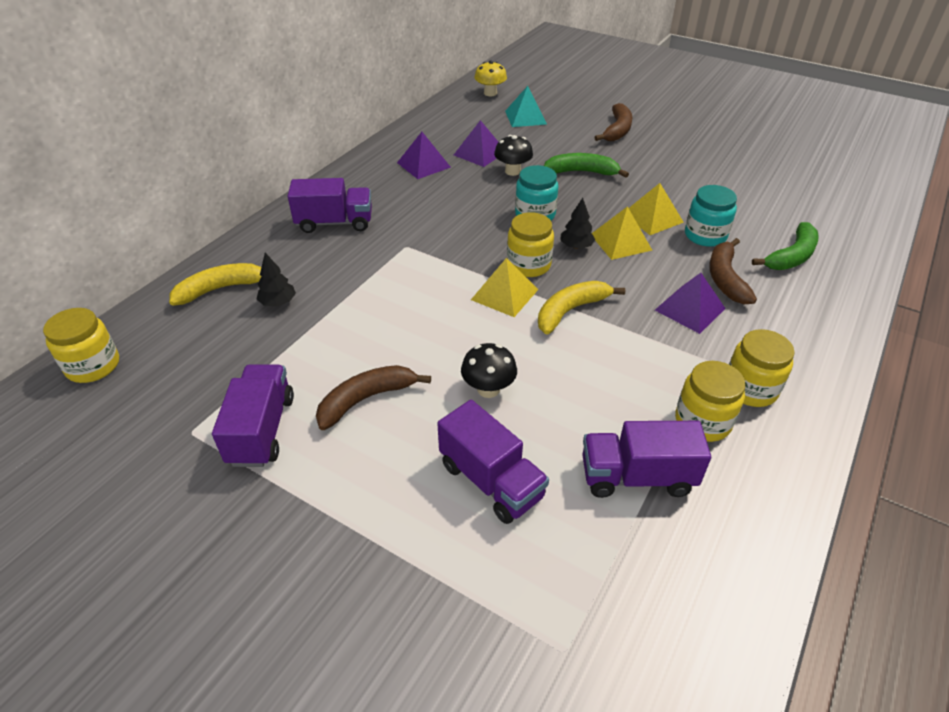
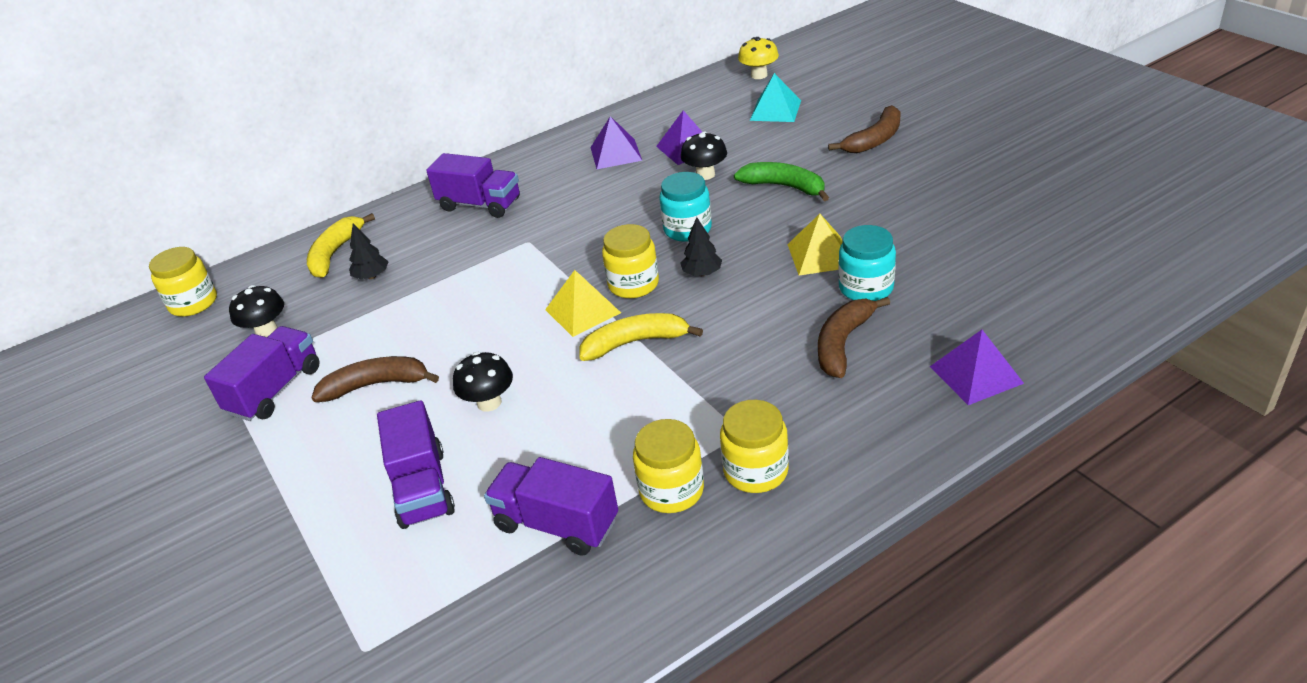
camera: 30 degrees right, 5 degrees down
yellow banana [169,263,262,306] -> yellow banana turned 75 degrees counterclockwise [307,213,375,278]
yellow pyramid [592,206,652,260] -> none
purple pyramid [655,273,726,334] -> purple pyramid moved to [930,330,1024,405]
green banana [752,222,819,270] -> none
none -> black mushroom [229,285,284,337]

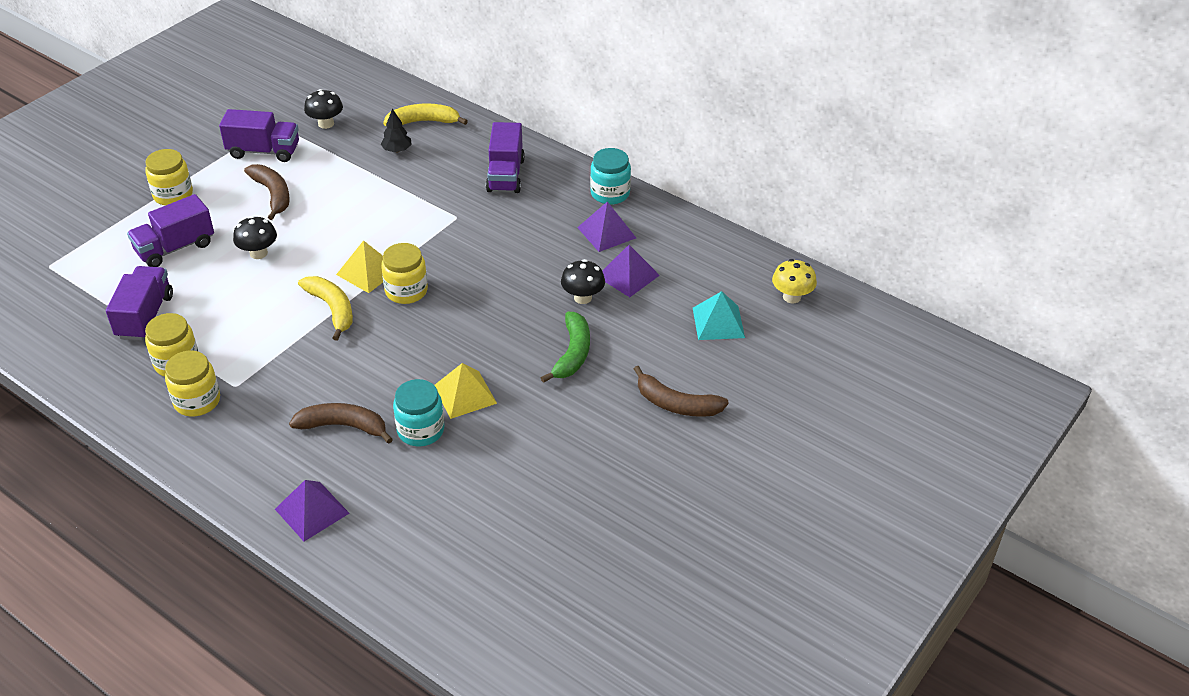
camera: 65 degrees right, 5 degrees up
yellow jar [149,247,217,317] -> yellow jar moved to [145,149,193,206]
turquoise jar [659,172,712,242] -> turquoise jar moved to [590,148,631,205]
black tree [681,217,722,276] -> none

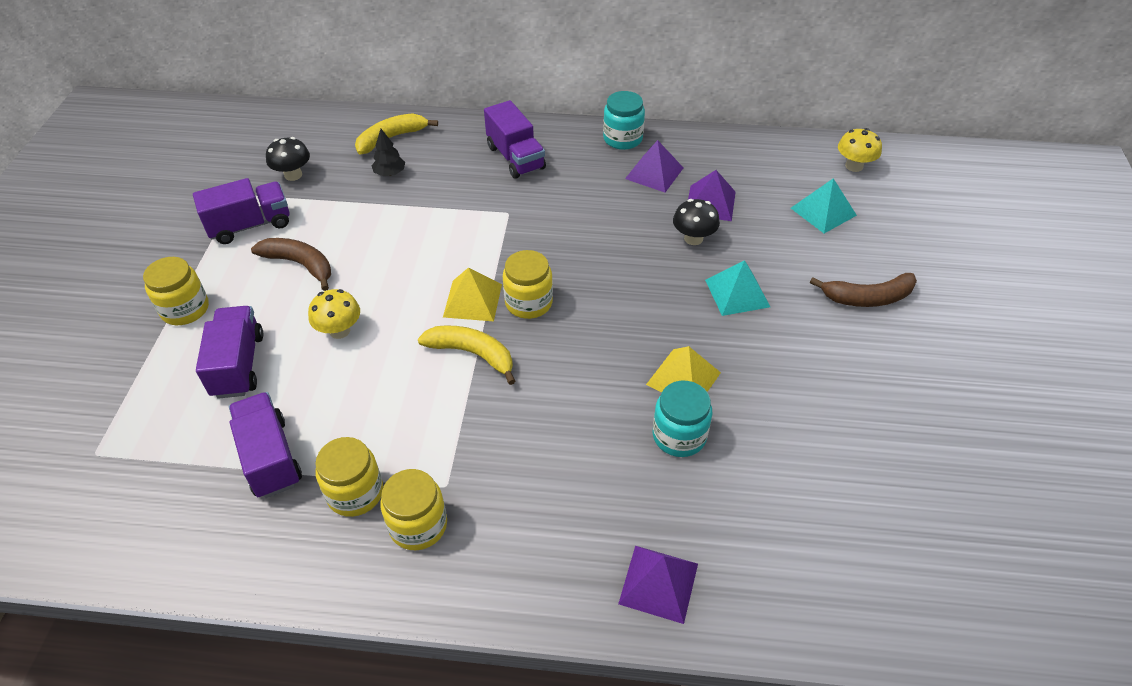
camera: 30 degrees left, 5 degrees up
purple truck [127,194,214,267] -> purple truck turned 150 degrees clockwise [196,306,263,399]
black mushroom [233,216,277,259] -> yellow mushroom [308,289,360,339]
brown banana [289,403,393,444] -> none
green banana [541,312,590,383] -> turquoise pyramid [705,260,770,316]

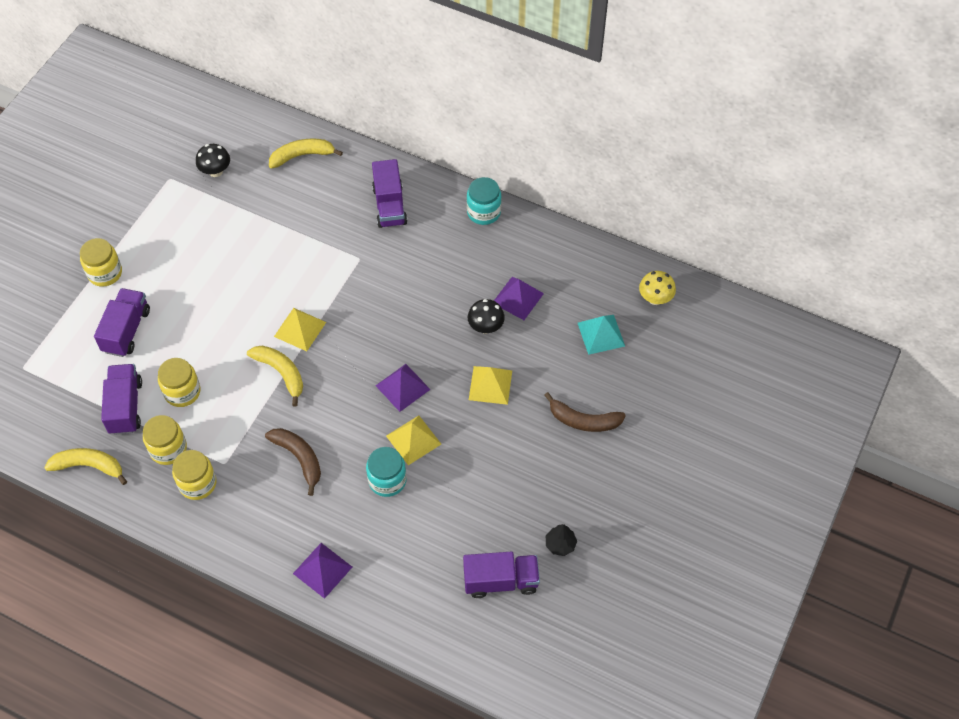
camera: 20 degrees right, 10 degrees up
purple truck [193,178,290,244] -> purple truck moved to [463,552,540,598]
brown banana [251,238,331,291] -> brown banana moved to [265,428,321,496]
yellow mushroom [308,289,360,339] -> none
black tree [372,129,405,176] -> black tree moved to [546,524,577,556]
yellow jar [503,250,553,319] -> yellow jar moved to [158,358,200,407]
purple pyramid [625,140,683,193] -> purple pyramid moved to [375,364,431,412]
turquoise pyramid [705,260,770,316] -> yellow pyramid [469,366,512,405]
none -> yellow banana [44,448,127,485]

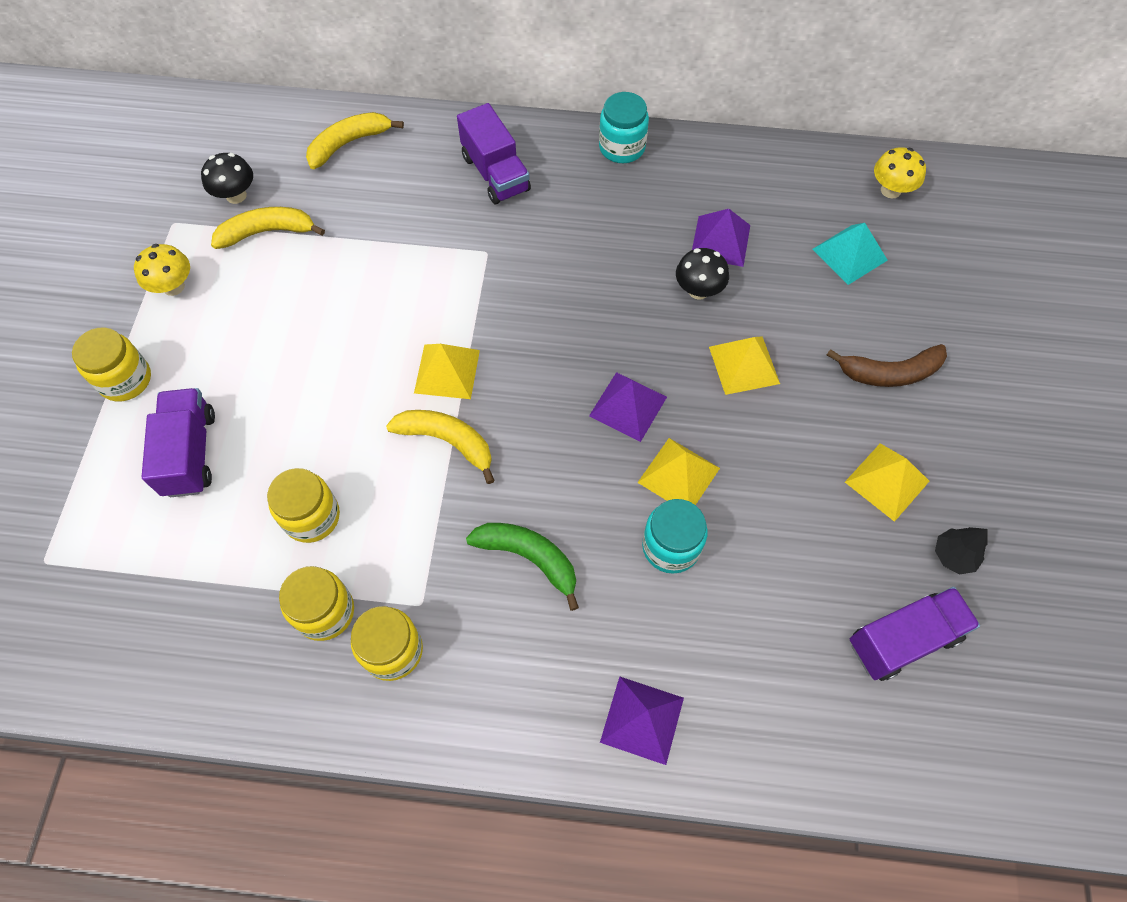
camera: 20 degrees left, 5 degrees up
yellow banana [44,448,127,485] -> yellow banana moved to [211,207,325,249]
purple truck [101,364,142,435] -> none
brown banana [265,428,321,496] -> green banana [466,523,579,611]
none -> yellow mushroom [134,244,190,296]
none -> yellow pyramid [845,443,929,522]

